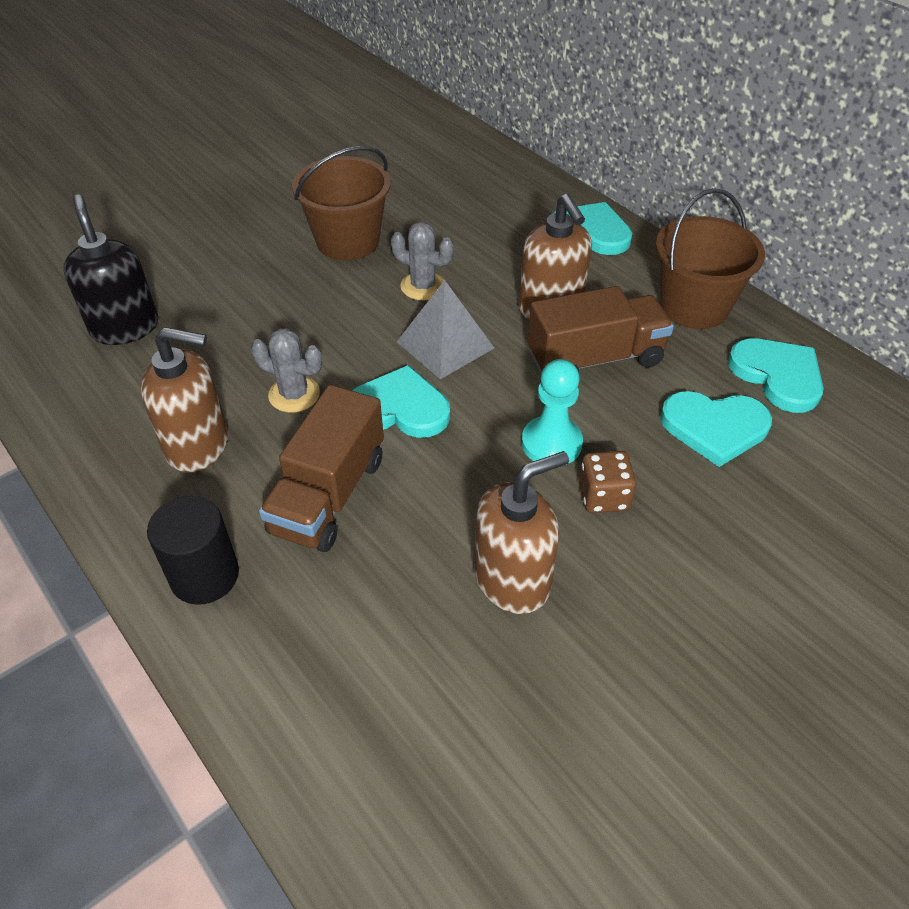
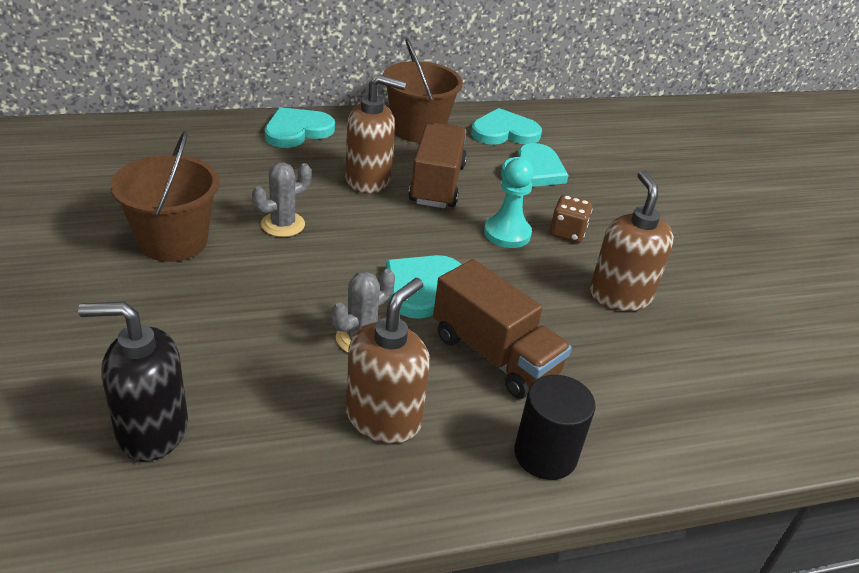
camera: 70 degrees left, 10 degrees down
grey pyramid [397,280,494,379] -> none

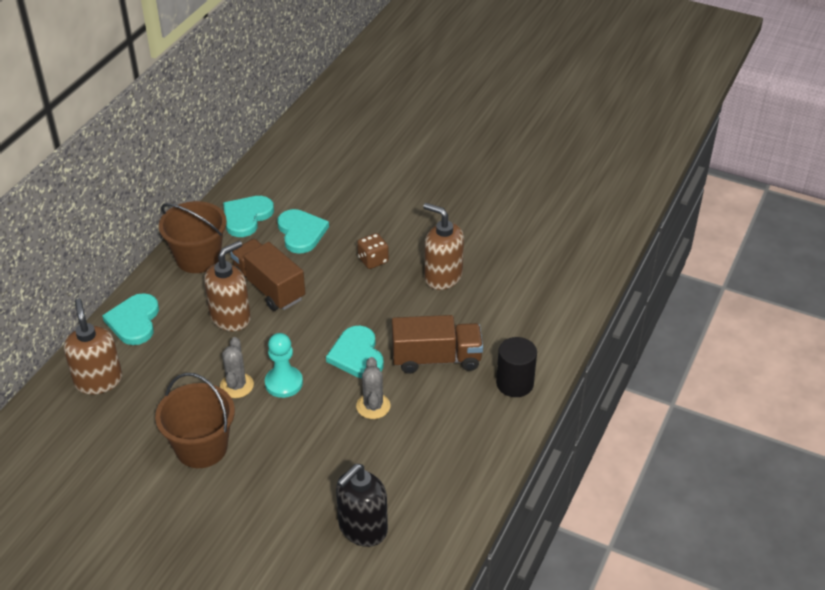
camera: 45 degrees left, 5 degrees up
brown soap dispenser [346,278,430,444] -> brown soap dispenser moved to [64,298,122,395]
turquoise pawn [484,158,534,248] -> turquoise pawn moved to [265,333,303,398]

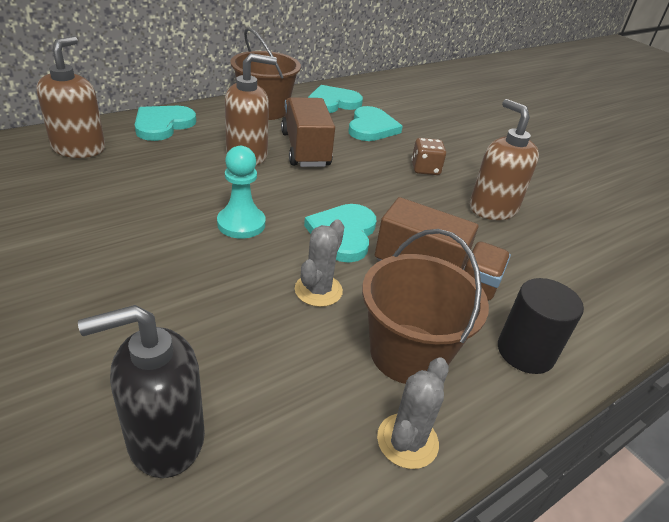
camera: 25 degrees right, 5 degrees down
brown bucket [155,373,235,468] -> brown bucket moved to [362,229,489,384]
grey cactus [220,337,254,398] -> grey cactus moved to [377,358,449,469]

